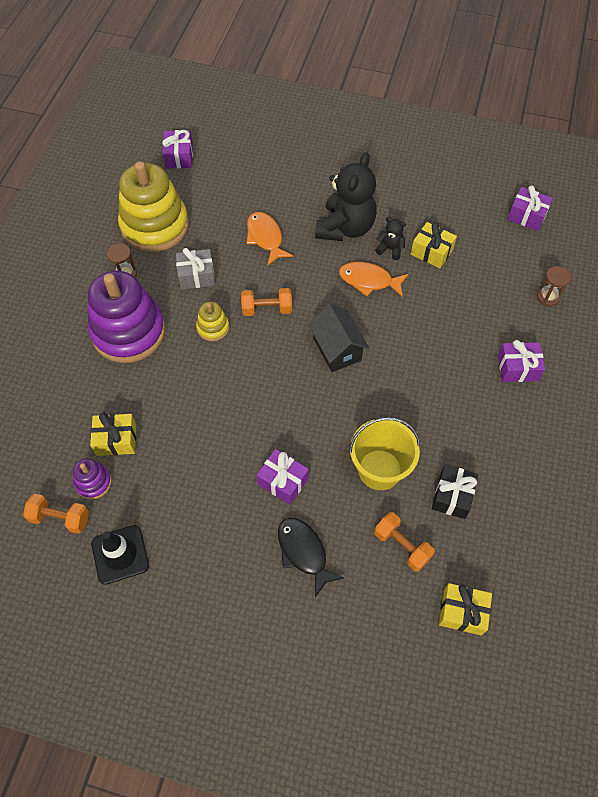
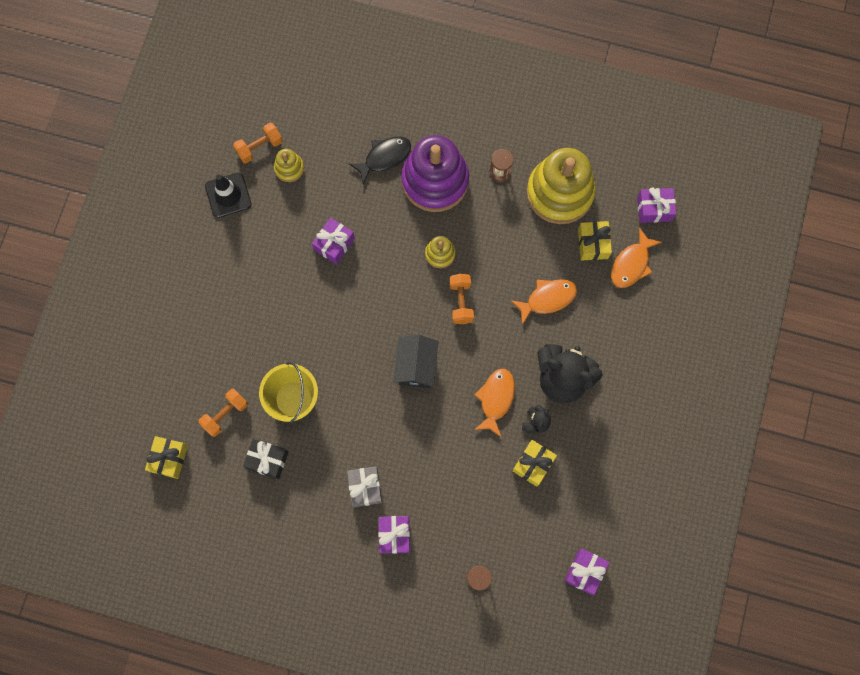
camera: 90 degrees right, 15 degrees up
orange dumbbell [23,494,89,534] -> orange dumbbell turned 45 degrees clockwise [233,122,283,163]
purple stacking toy [73,458,112,500] -> yellow stacking toy [274,149,304,182]
yellow gift [90,412,136,456] -> yellow gift moved to [578,221,612,261]
grey gift [176,248,215,290] -> grey gift moved to [347,466,382,507]
purple gift [257,449,309,505] -> purple gift moved to [312,218,355,265]
black fish [278,518,344,597] -> black fish moved to [349,137,411,184]
black house [308,304,369,372] -> black house turned 60 degrees counterclockwise [394,334,439,388]
none -> orange fish [611,228,662,288]

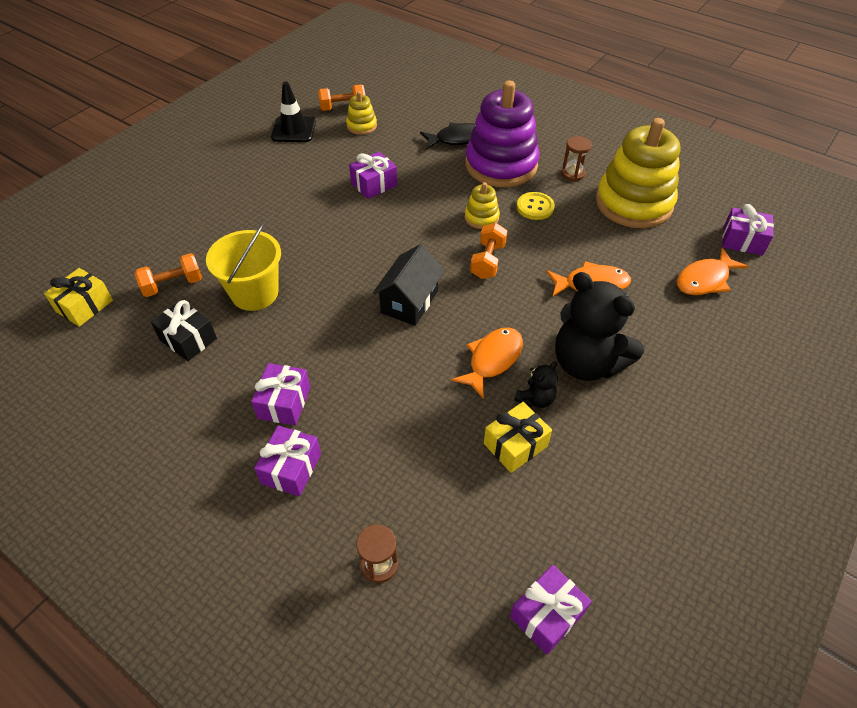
camera: 20 degrees right, 25 degrees down
grey gift [347,466,382,507] -> purple gift [251,363,310,425]
yellow gift [578,221,612,261] -> none
none -> yellow button [517,192,555,220]

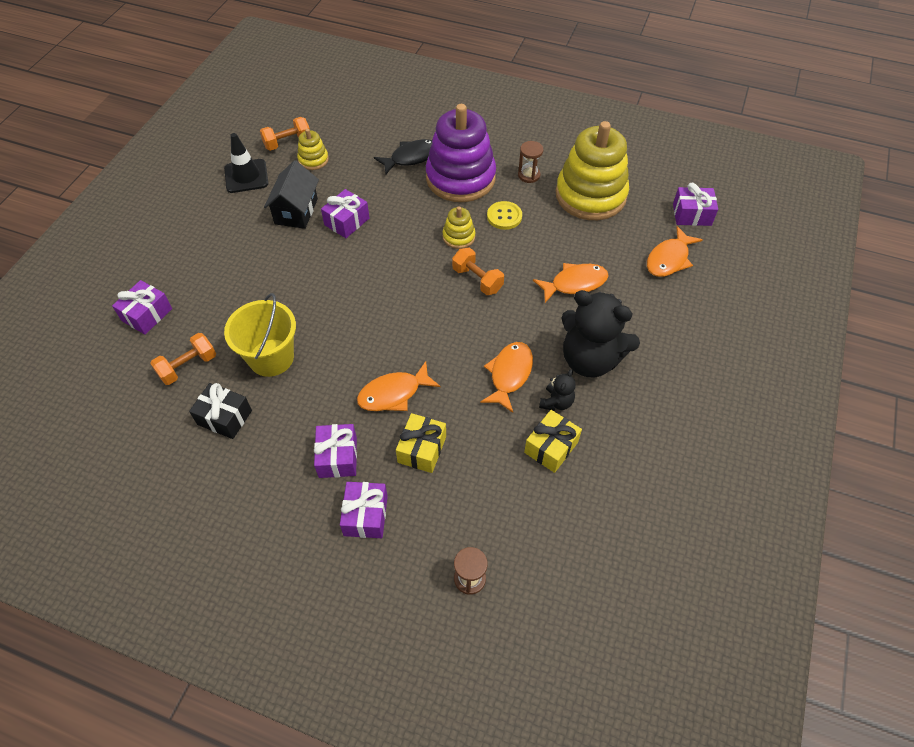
camera: 15 degrees left, 5 degrees up
yellow gift [44,268,113,327] -> yellow gift moved to [396,413,446,473]
black house [373,244,444,326] -> black house moved to [264,160,319,229]
orange dumbbell [470,223,507,279] -> orange dumbbell turned 45 degrees counterclockwise [452,247,504,295]
purple gift [510,565,592,655] -> purple gift moved to [112,280,172,335]
none -> orange fish [357,361,441,411]

